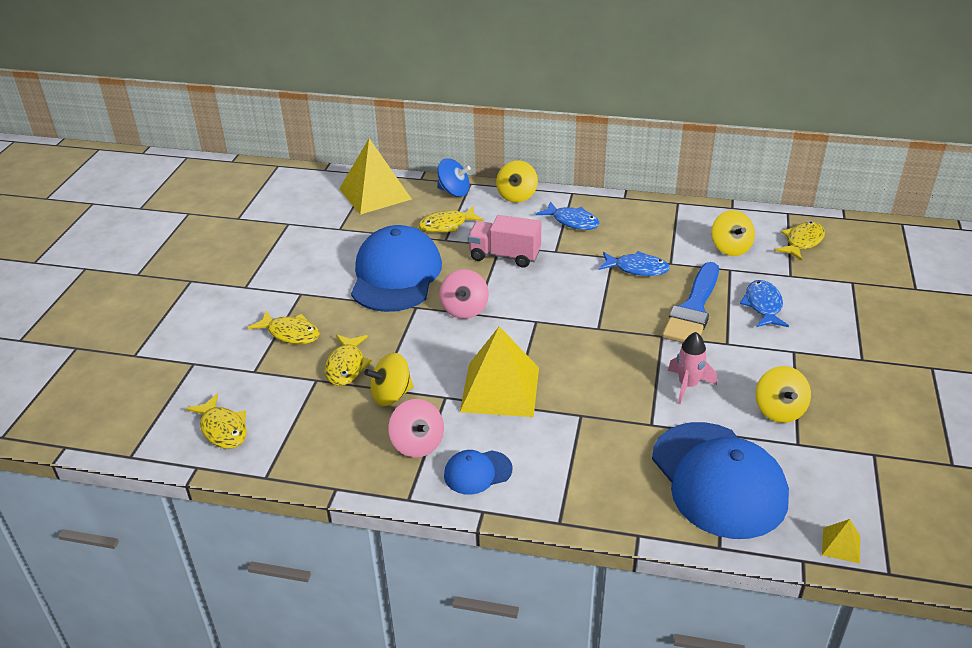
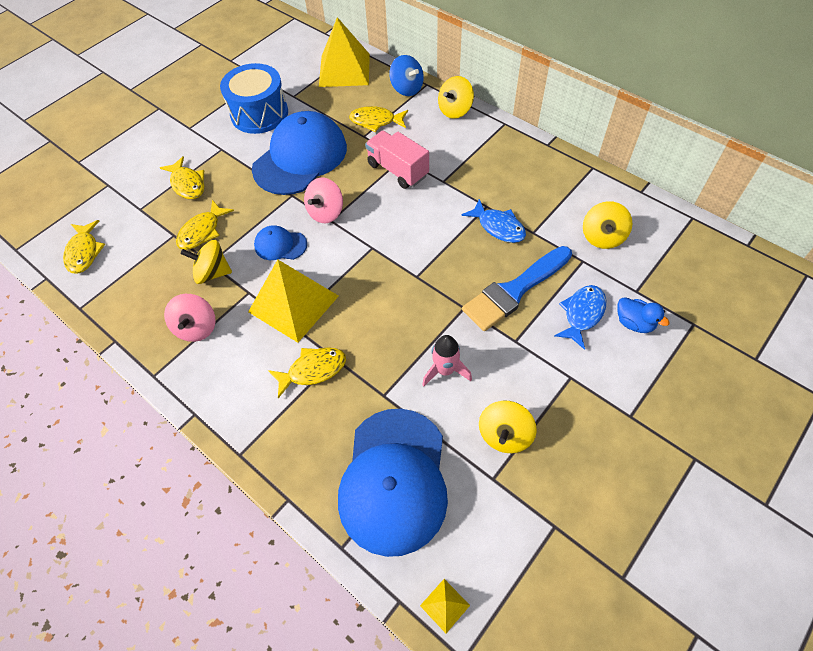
camera: 30 degrees right, 20 degrees up
blue cap [444,450,513,495] -> blue cap moved to [254,225,307,260]
blue fish [536,201,600,230] -> none
yellow fish [775,222,825,261] -> yellow fish moved to [268,347,346,398]
none -> blue drum [220,63,288,134]
none -> blue duck [618,297,670,333]

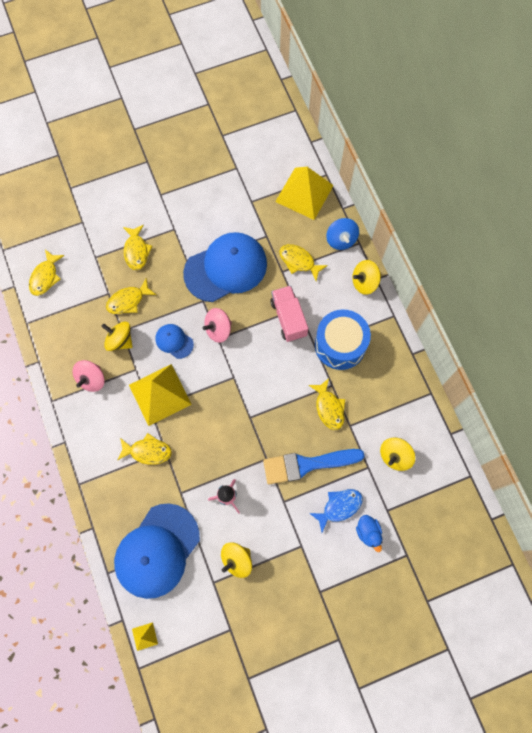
camera: 25 degrees right, 15 degrees up
blue drum [220,63,288,134] -> blue drum moved to [315,309,371,370]
blue fish [462,199,526,243] -> yellow fish [309,378,345,430]

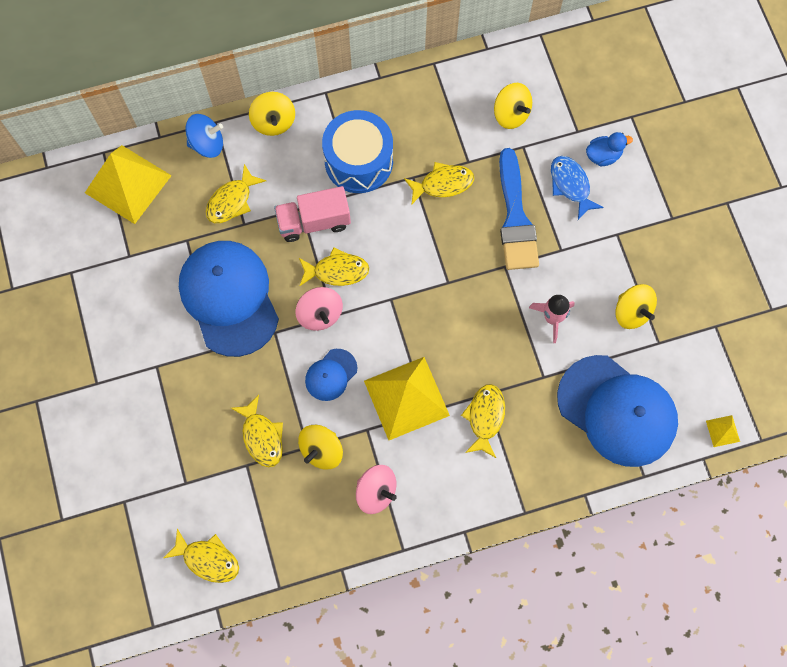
camera: 85 degrees left, 0 degrees up
yellow fish [123,225,153,270] -> yellow fish moved to [299,247,369,286]

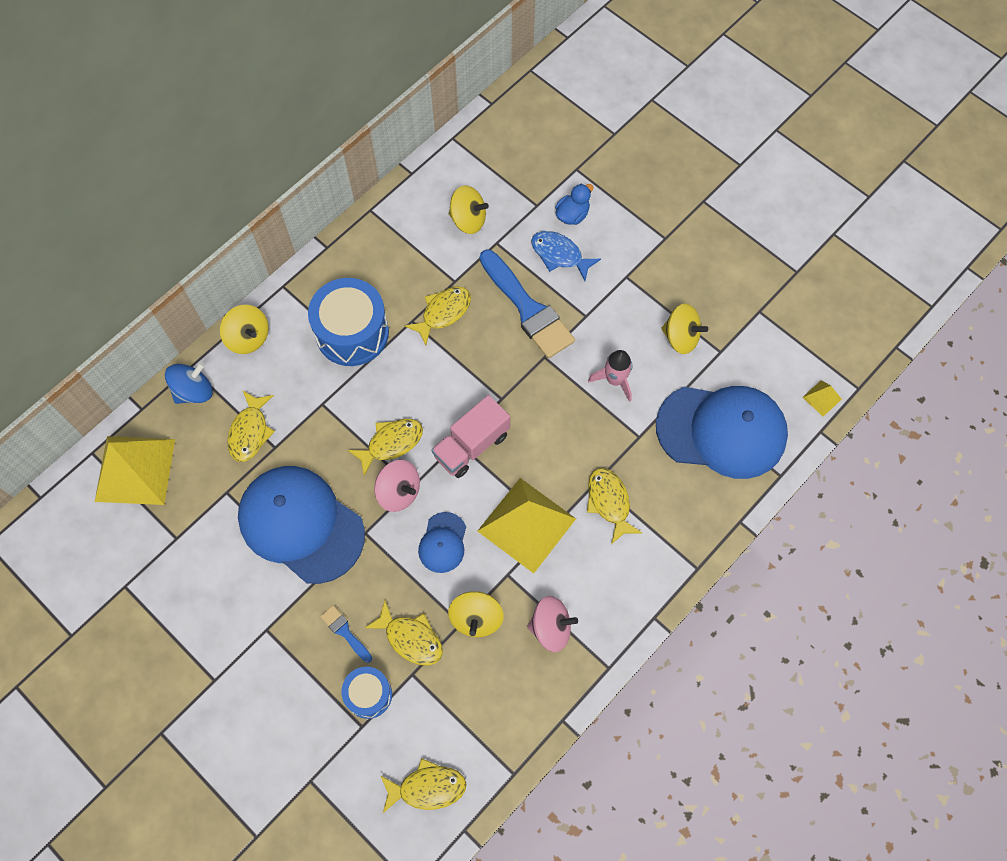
camera: 30 degrees left, 5 degrees down
pink truck [274,186,351,242] -> pink truck moved to [431,395,510,478]
none -> blue brush [320,605,372,663]
none -> blue drum [341,667,392,719]

